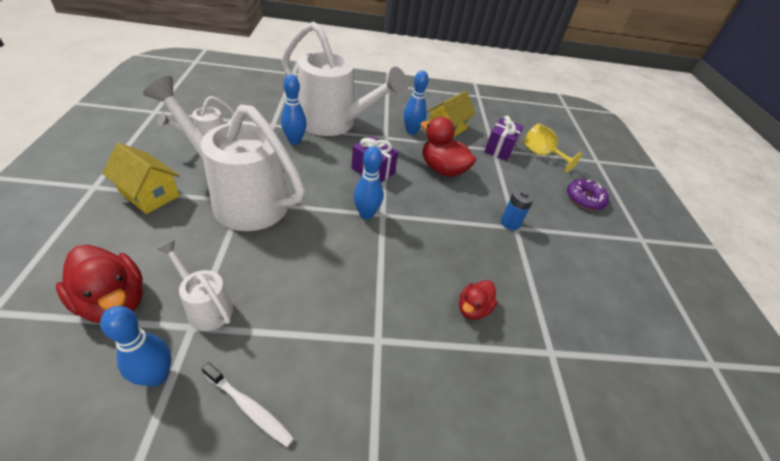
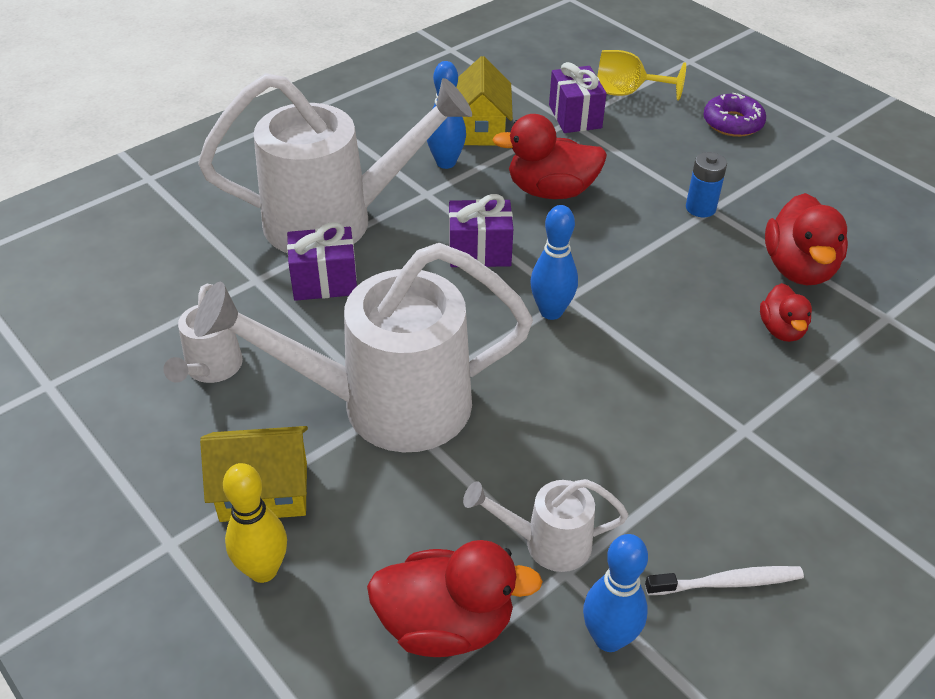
camera: 35 degrees left, 0 degrees up
blue bowling pin [281,75,307,145] -> purple gift [287,222,357,301]
none -> yellow bowling pin [223,463,287,583]
none -> red duck [765,193,848,286]

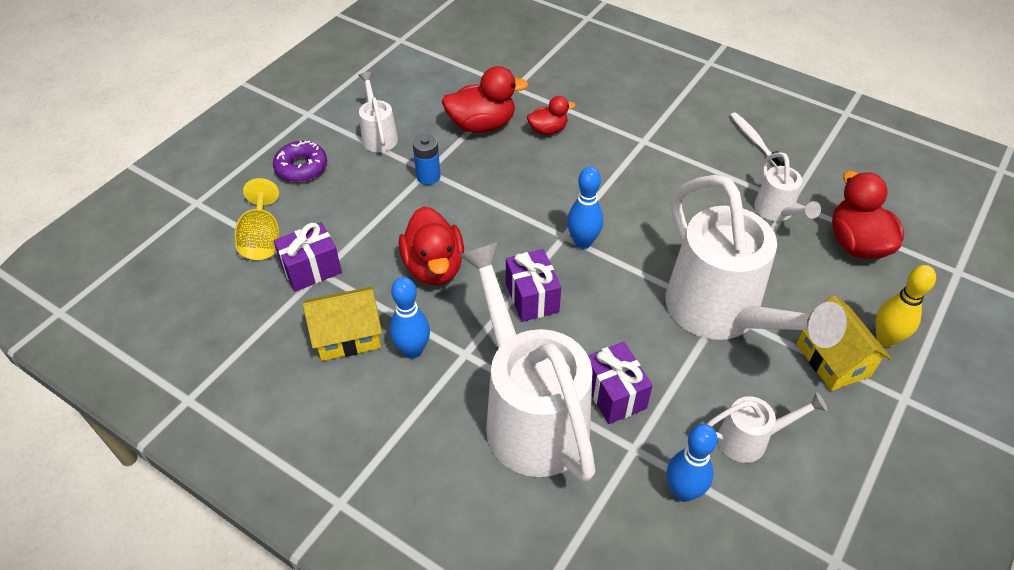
camera: 105 degrees left, 5 degrees up
blue bowling pin [583,534,648,652] -> blue bowling pin moved to [667,424,718,502]
none -> white watering can [358,72,398,152]

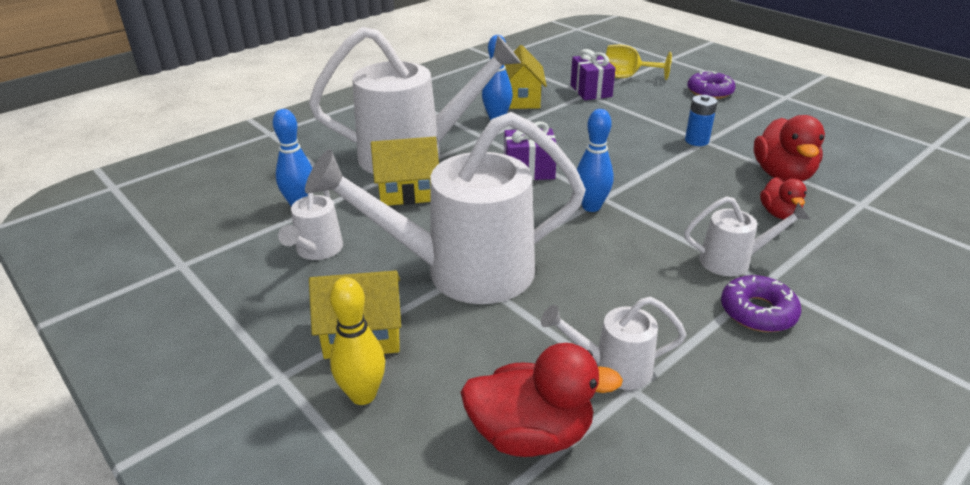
camera: 105 degrees right, 15 degrees down
white watering can [358,72,398,152] -> white watering can moved to [684,196,810,276]
red duck [399,206,464,285] -> none
purple gift [588,342,653,424] -> yellow house [371,137,439,206]
white toothbrush [730,112,785,166] -> none
none -> purple donut [721,275,801,332]

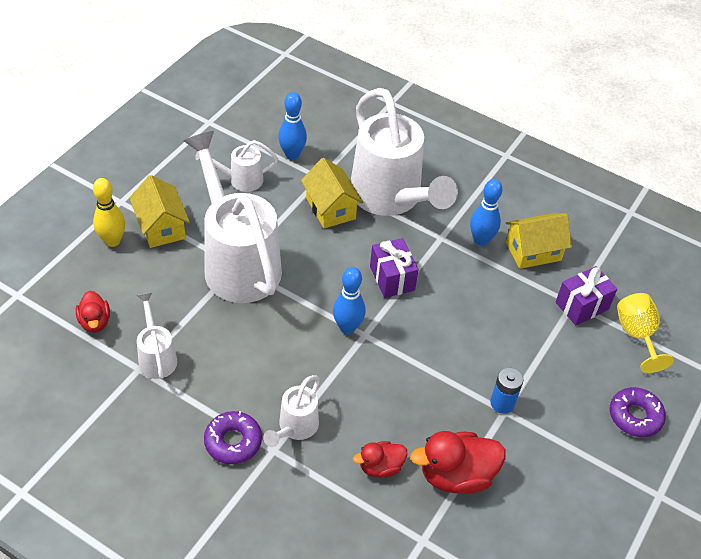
camera: 70 degrees right, 15 degrees up
red duck [461,343,623,457] -> red duck [76,291,110,333], size x0.58
white watering can [684,196,810,276] -> white watering can turned 45 degrees clockwise [263,375,320,447]

